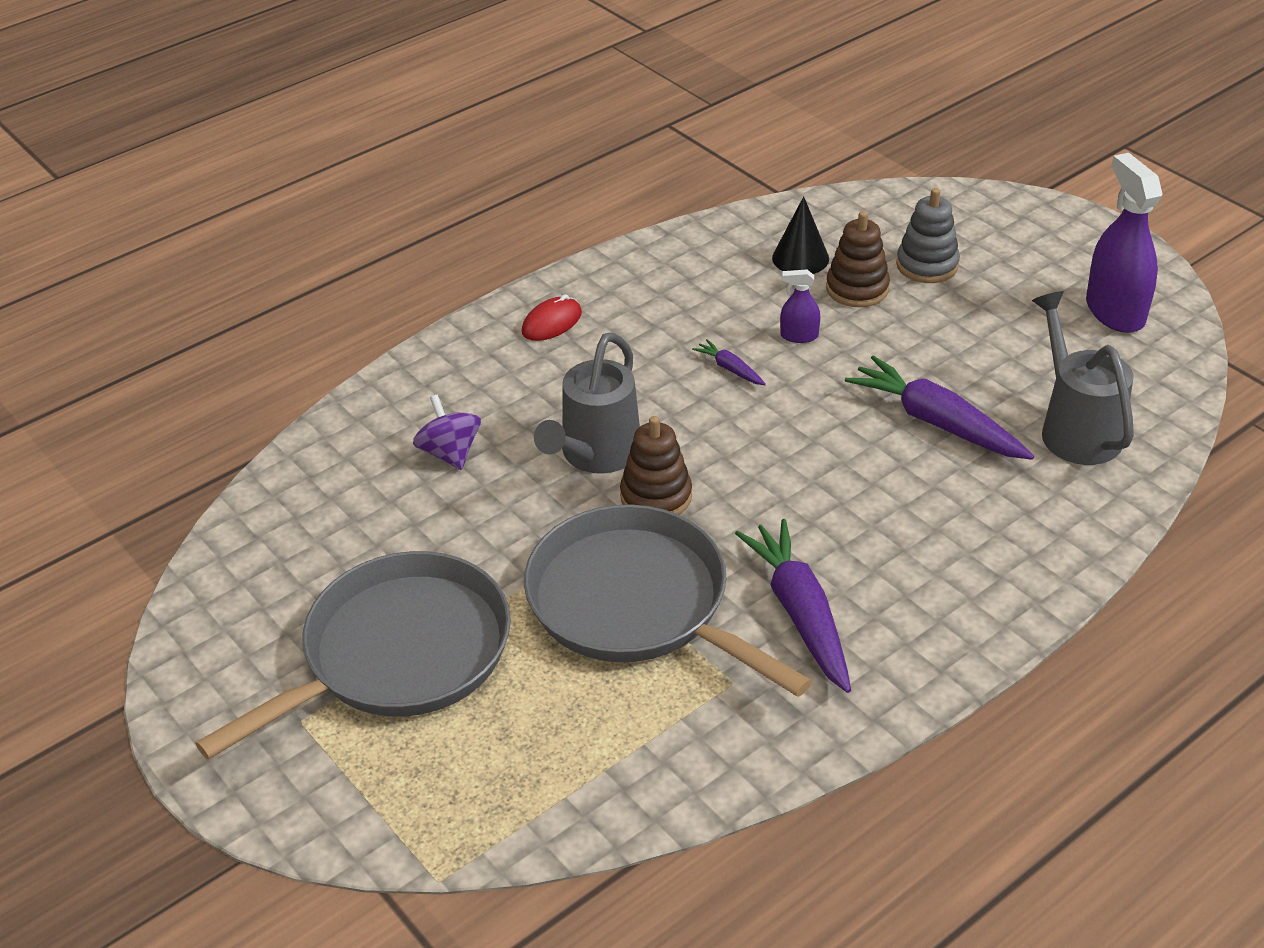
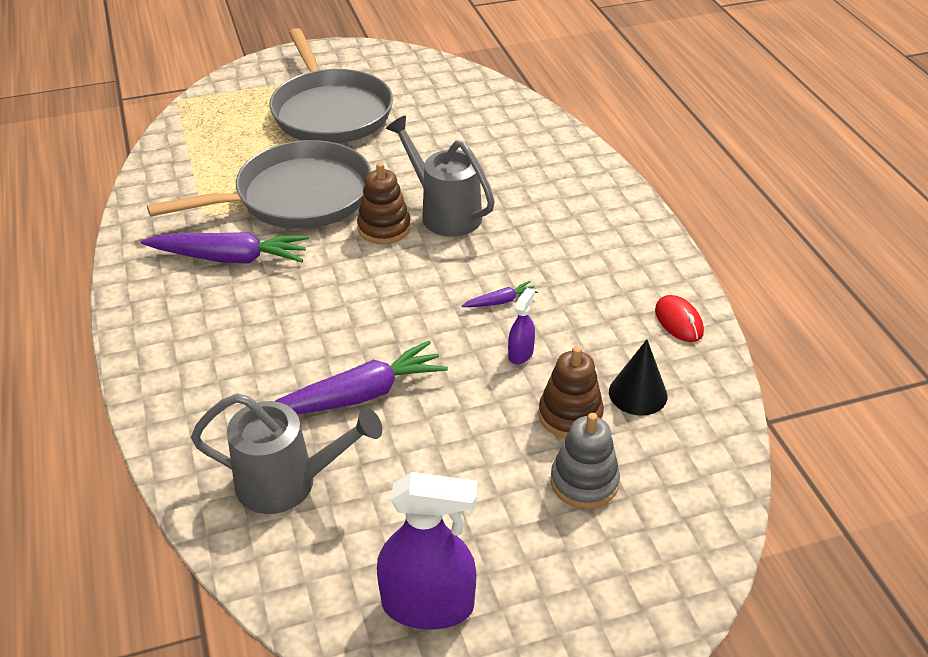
camera: 110 degrees right, 0 degrees up
purple spinning top [413,395,481,470] -> none
red mouse [522,294,582,341] -> red mouse moved to [655,295,704,342]

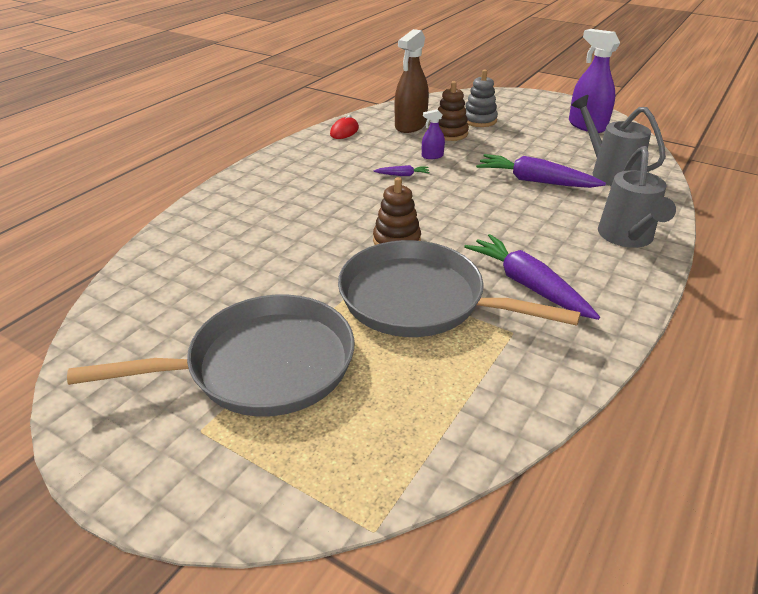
camera: 130 degrees left, 5 degrees down
grey pan [269,28,393,143] -> grey pan turned 45 degrees clockwise [67,294,354,417]
grey watering can [386,115,495,237] -> grey watering can moved to [598,146,676,248]
purple carrot [461,281,538,307] -> purple carrot turned 150 degrees clockwise [373,165,430,176]
black cone [609,339,668,416] -> brown spray bottle [395,29,429,133]

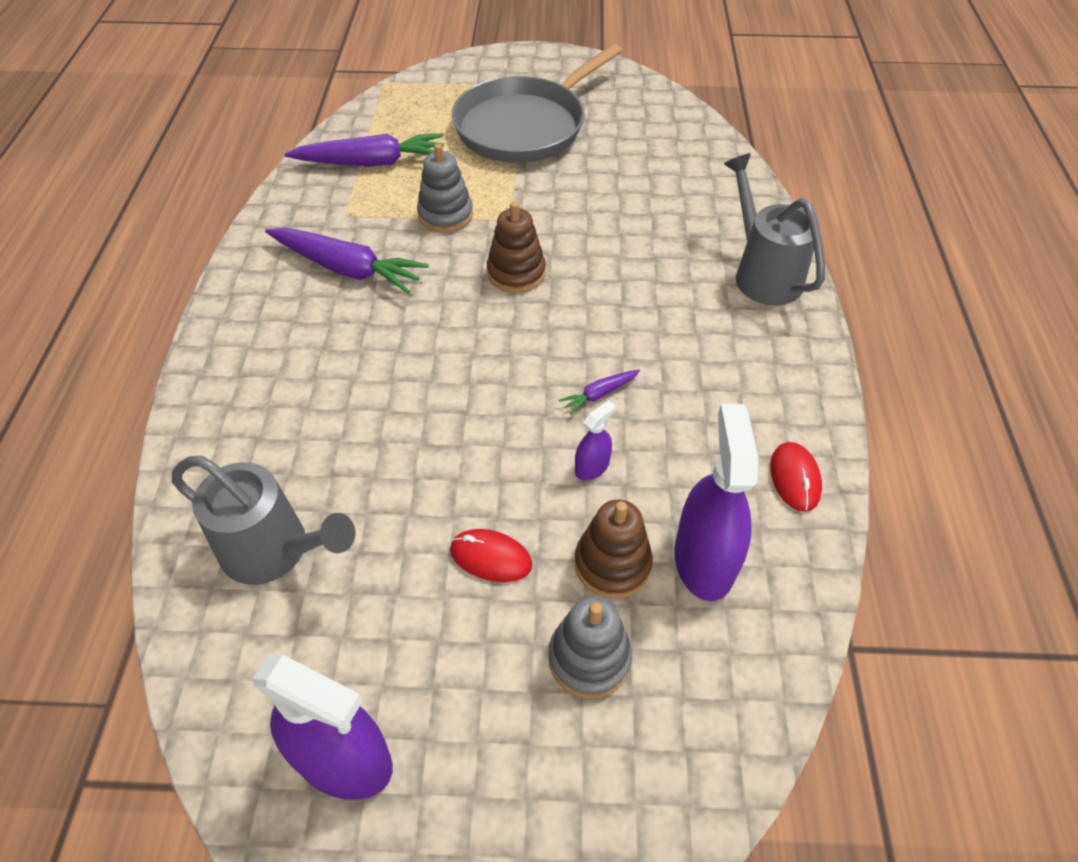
camera: 150 degrees right, 15 degrees up
grey pan [338,240,581,337] -> grey stacking toy [417,144,473,233]
brown spray bottle [395,29,429,133] -> purple spray bottle [675,404,758,601]
purple carrot [476,154,606,188] -> purple carrot moved to [284,133,444,166]
grey watering can [598,146,676,248] -> grey watering can moved to [724,153,825,306]
none -> red mouse [450,529,532,582]

